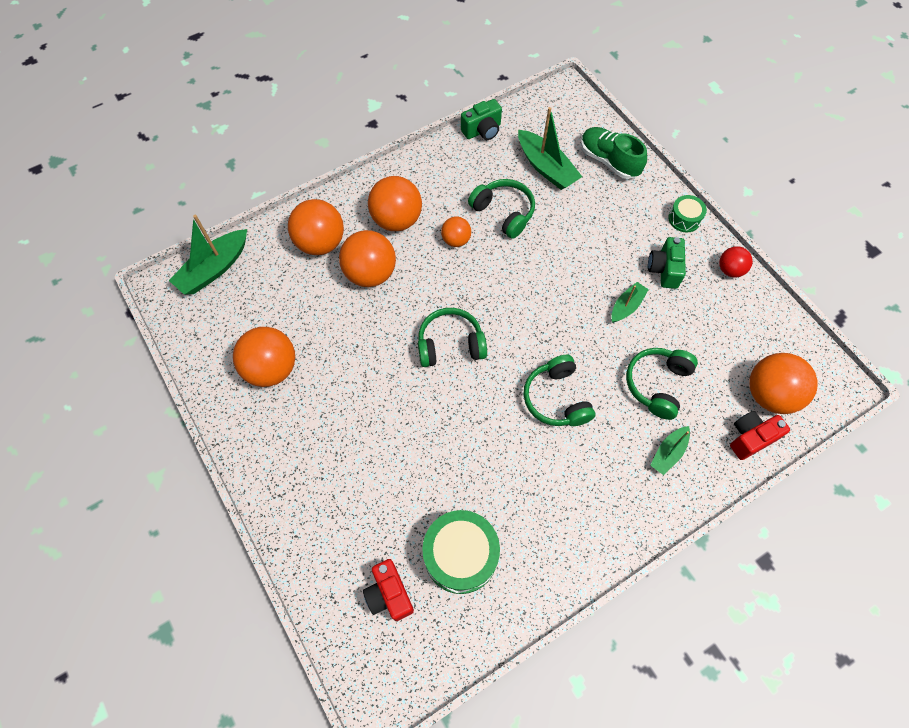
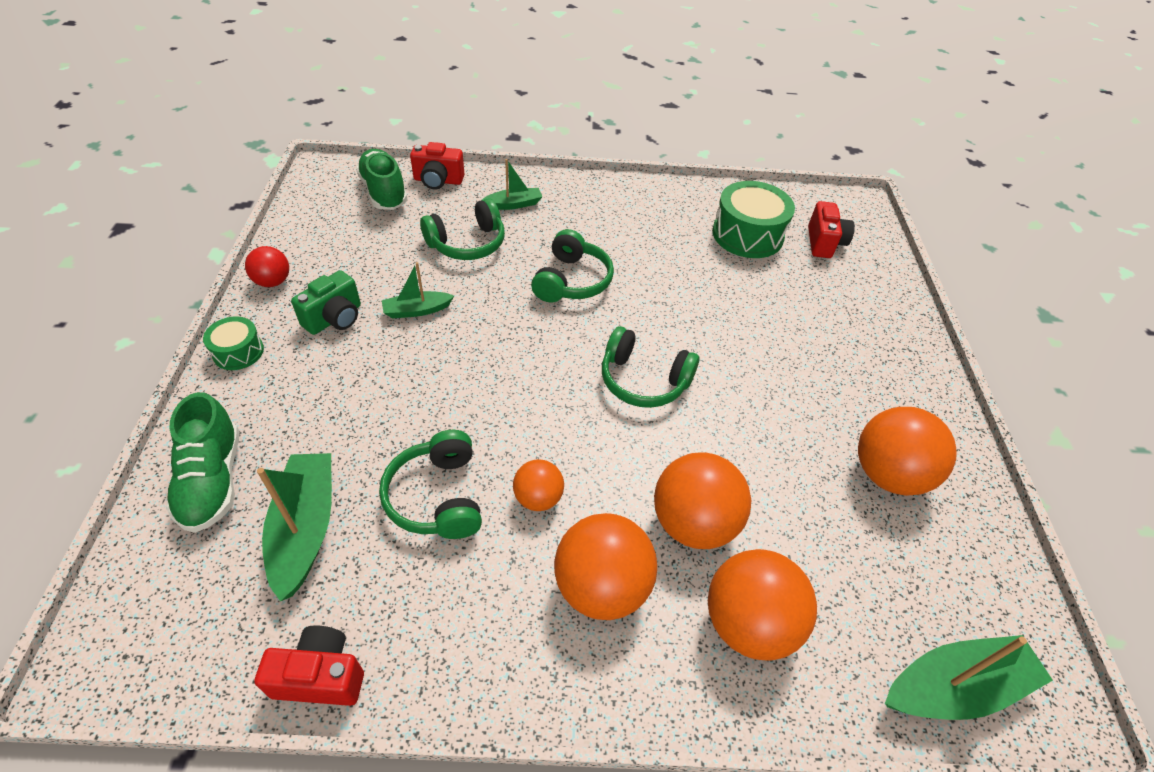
camera: 150 degrees left, 15 degrees down
green camera [461,99,502,140] -> red camera [254,626,364,706]
orange ball [749,353,818,414] -> green shoe [356,149,408,210]

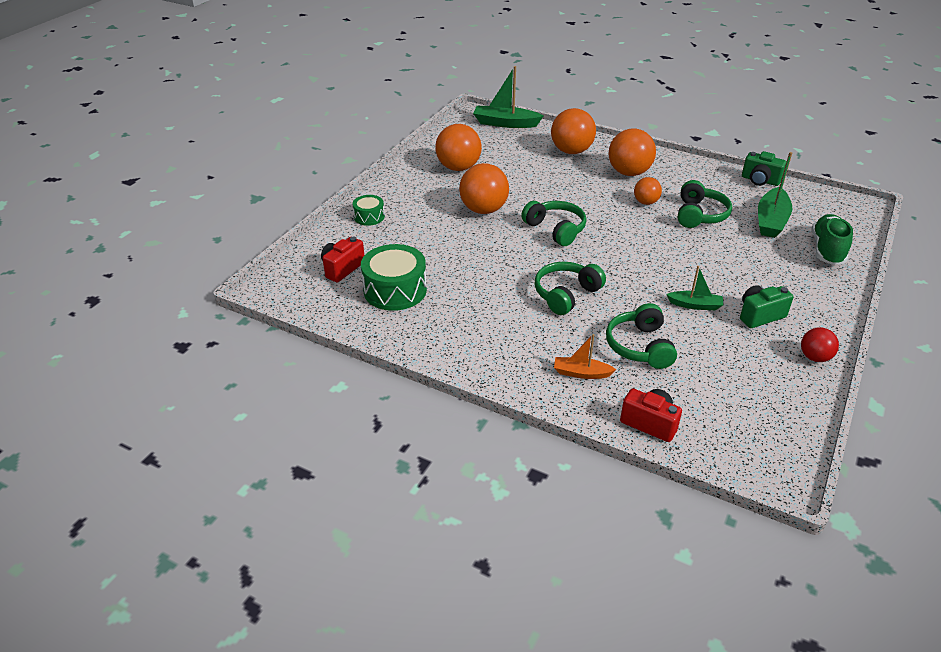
camera: 150 degrees left, 10 degrees down
green drum [203,316,264,370] -> green drum moved to [353,195,385,226]
red camera [254,626,364,706] -> green camera [742,151,787,186]
green shoe [356,149,408,210] -> none
green headphones [420,198,505,260] -> green headphones turned 90 degrees counterclockwise [606,303,677,369]
green boat [482,159,542,210] -> orange boat [554,334,616,379]
orange ball [654,452,751,549] -> orange ball moved to [459,163,509,214]

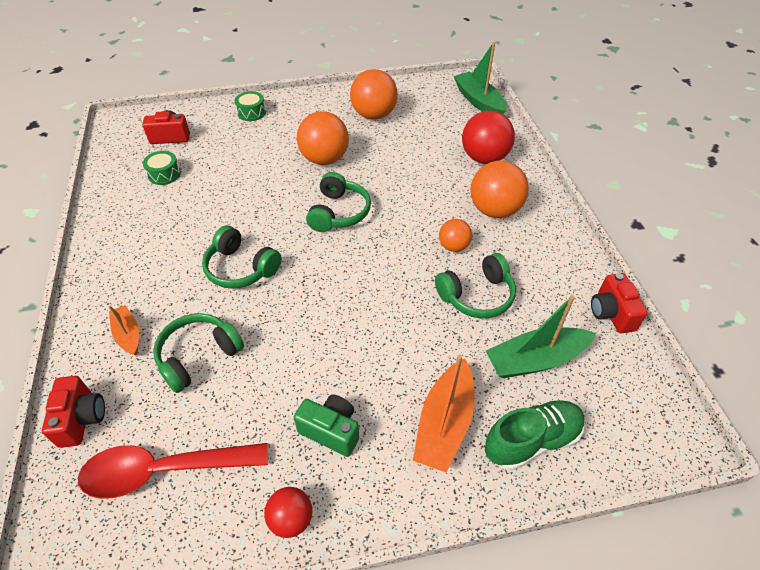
camera: 50 degrees right, 10 degrees up
green drum [361,244,427,311] -> green drum [143,151,181,185], size x0.55
green headphones [535,262,606,315] -> green headphones turned 150 degrees counterclockwise [202,226,282,289]
orange ball [551,108,596,154] -> red ball [462,111,515,164]
green boat [666,266,723,310] -> none
green camera [742,151,787,186] -> red camera [591,273,648,334]
none -> red spoon [78,443,268,499]
none -> orange boat [413,355,474,472]

